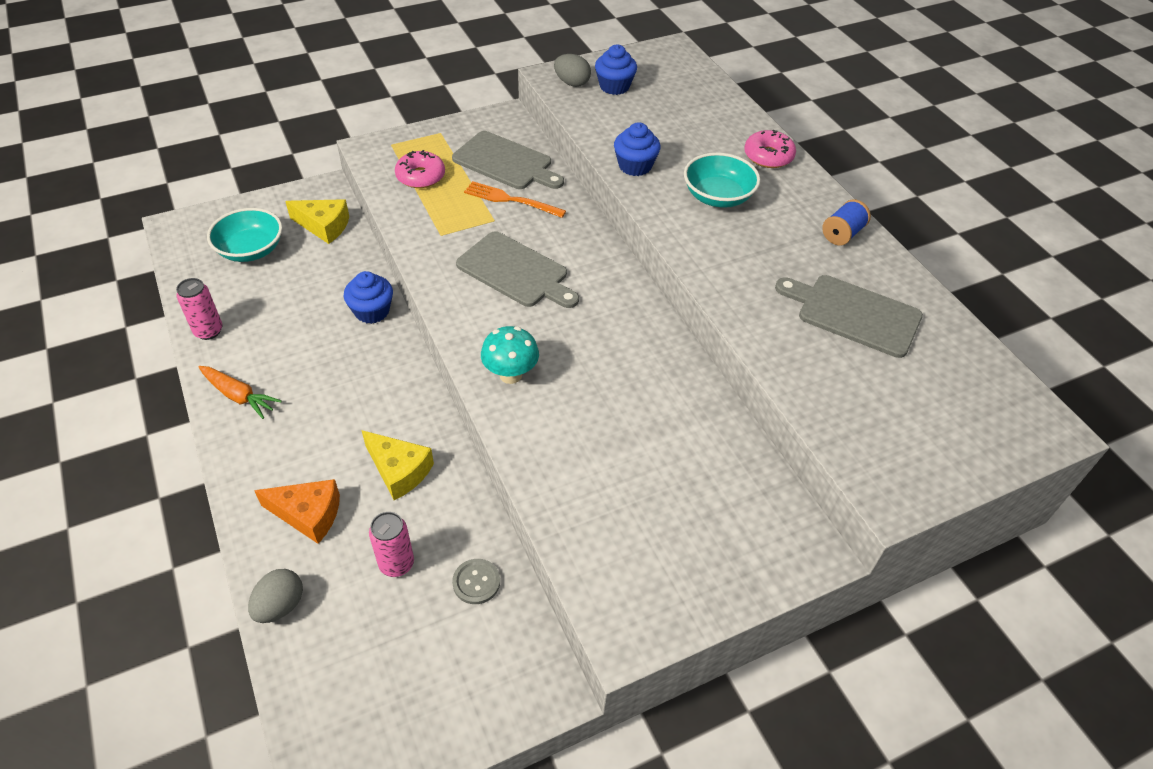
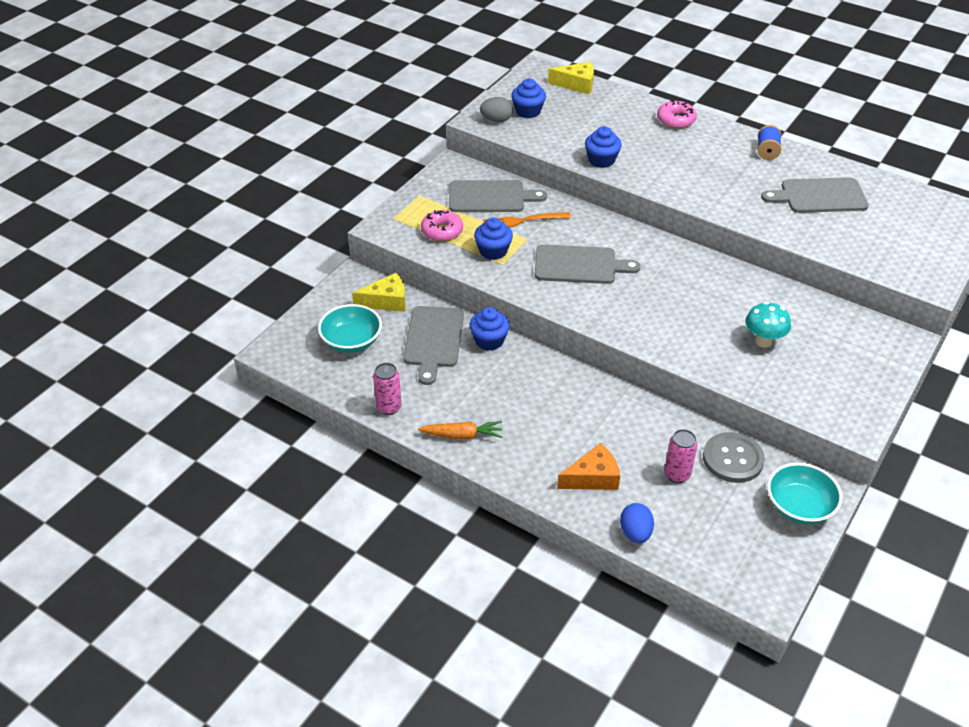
camera: 30 degrees left, 5 degrees down
grey egg [248,569,303,623] -> blue egg [620,503,654,543]
yellow cheese [361,430,434,500] -> yellow cheese moved to [548,62,594,94]
grey button [452,559,500,604] -> grey button [703,432,765,483], size x1.73
turquoise mushroom [481,326,539,384] -> turquoise mushroom moved to [745,302,791,348]
turquoise bowl [684,153,760,208] -> turquoise bowl moved to [767,463,842,524]
none -> grey cutting board [403,306,464,385]
none -> blue cupcake [474,217,513,260]

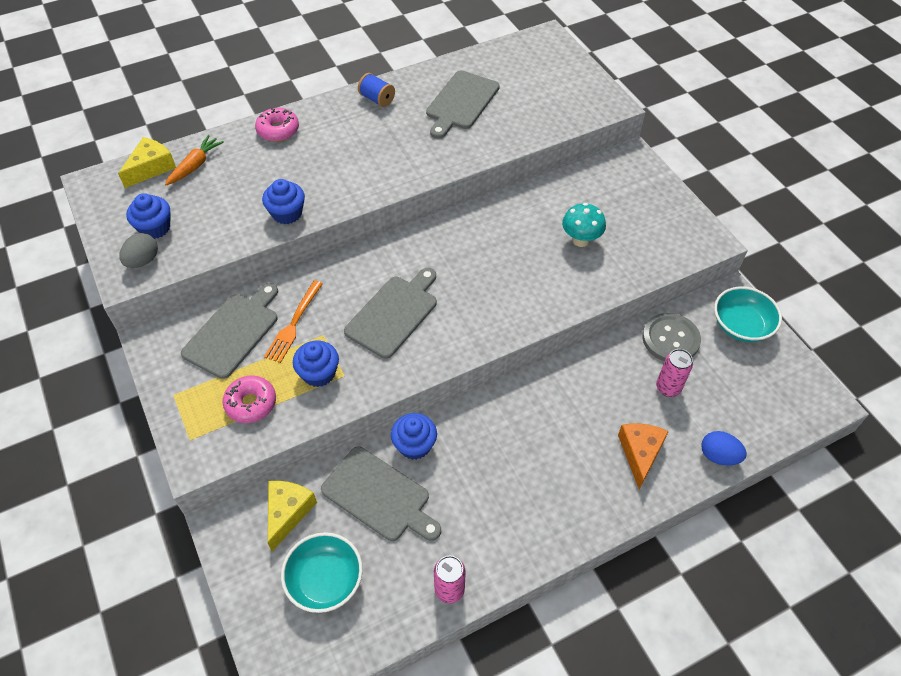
camera: 60 degrees left, 10 degrees up
orange carrot [418,421,503,439] -> orange carrot moved to [165,135,224,185]

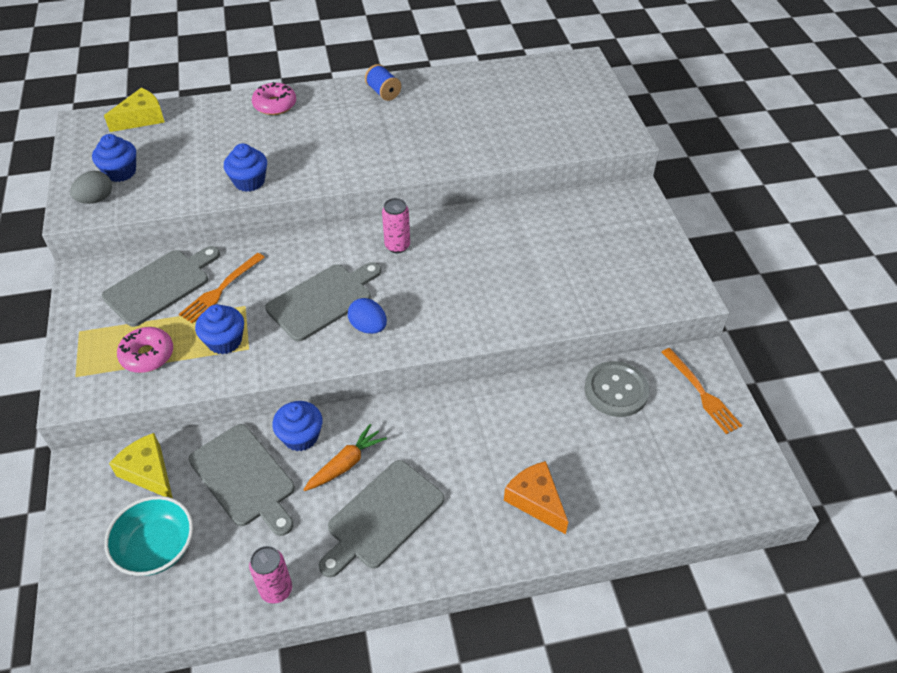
camera: 15 degrees right, 5 degrees down
orange carrot [165,135,224,185] -> orange carrot moved to [303,424,387,491]
yellow cheese [268,481,317,551] -> yellow cheese turned 75 degrees counterclockwise [109,433,173,498]
grey cutting board [426,70,500,139] -> grey cutting board moved to [319,460,445,578]
turquoise mushroom [562,203,606,247] -> none
orange cheese [618,424,669,490] -> orange cheese turned 60 degrees counterclockwise [504,461,568,534]
pink can [656,349,693,397] -> pink can moved to [382,198,410,253]
blue egg [701,431,747,465] -> blue egg moved to [348,298,387,334]
turquoise bowl [714,287,782,342] -> orange fork [661,348,742,434]

